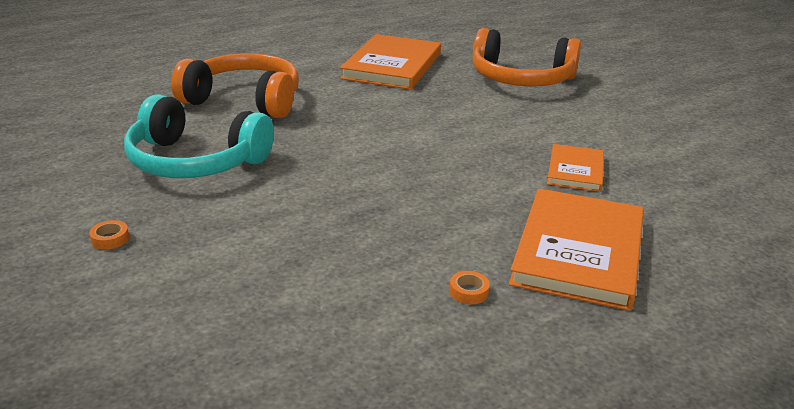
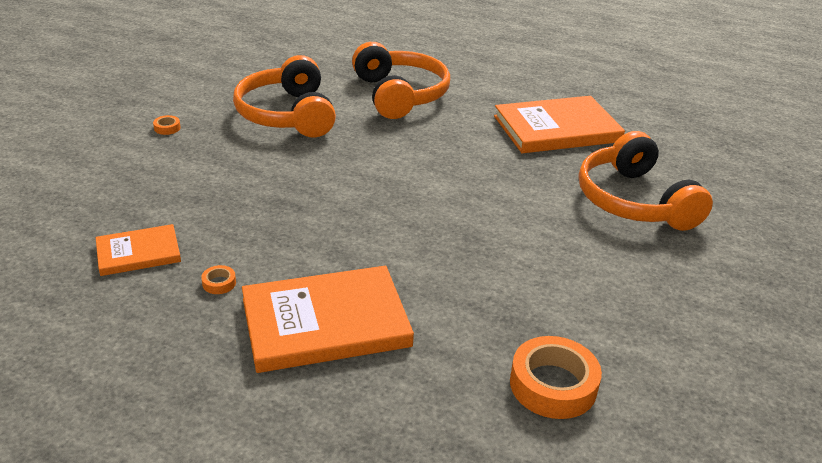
camera: 55 degrees right, 5 degrees up
turquoise headphones [124,94,274,178] -> orange headphones [233,55,336,137]
orange book [547,144,604,192] -> orange book moved to [96,224,181,276]
none -> orange tape [510,336,602,419]

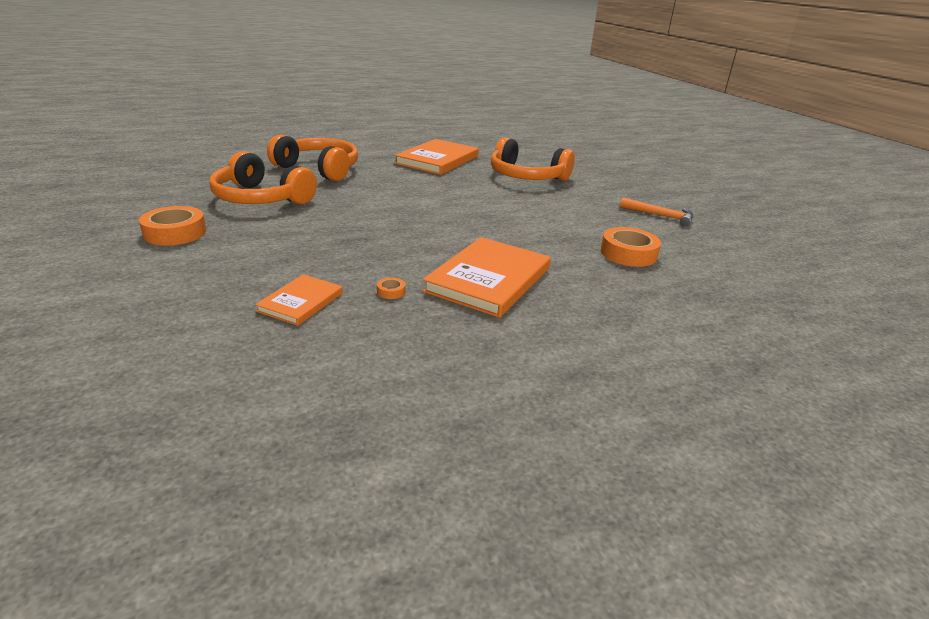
camera: 45 degrees left, 5 degrees down
orange tape [153,115,181,135] -> orange tape [139,206,206,245], size x2.33
none -> orange hammer [620,197,693,227]

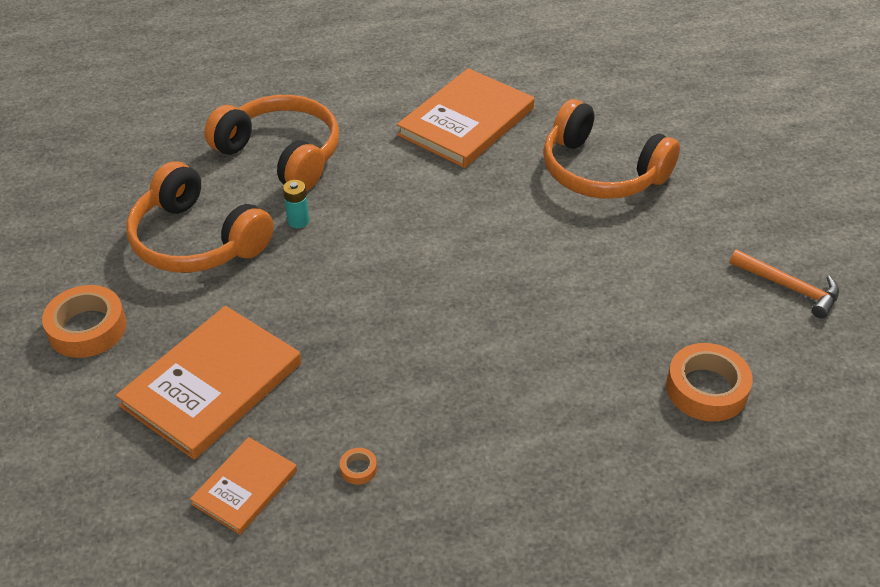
camera: 10 degrees right, 15 degrees up
orange book [422,237,551,318] -> orange book moved to [116,306,301,460]
none -> turquoise battery [283,180,309,228]

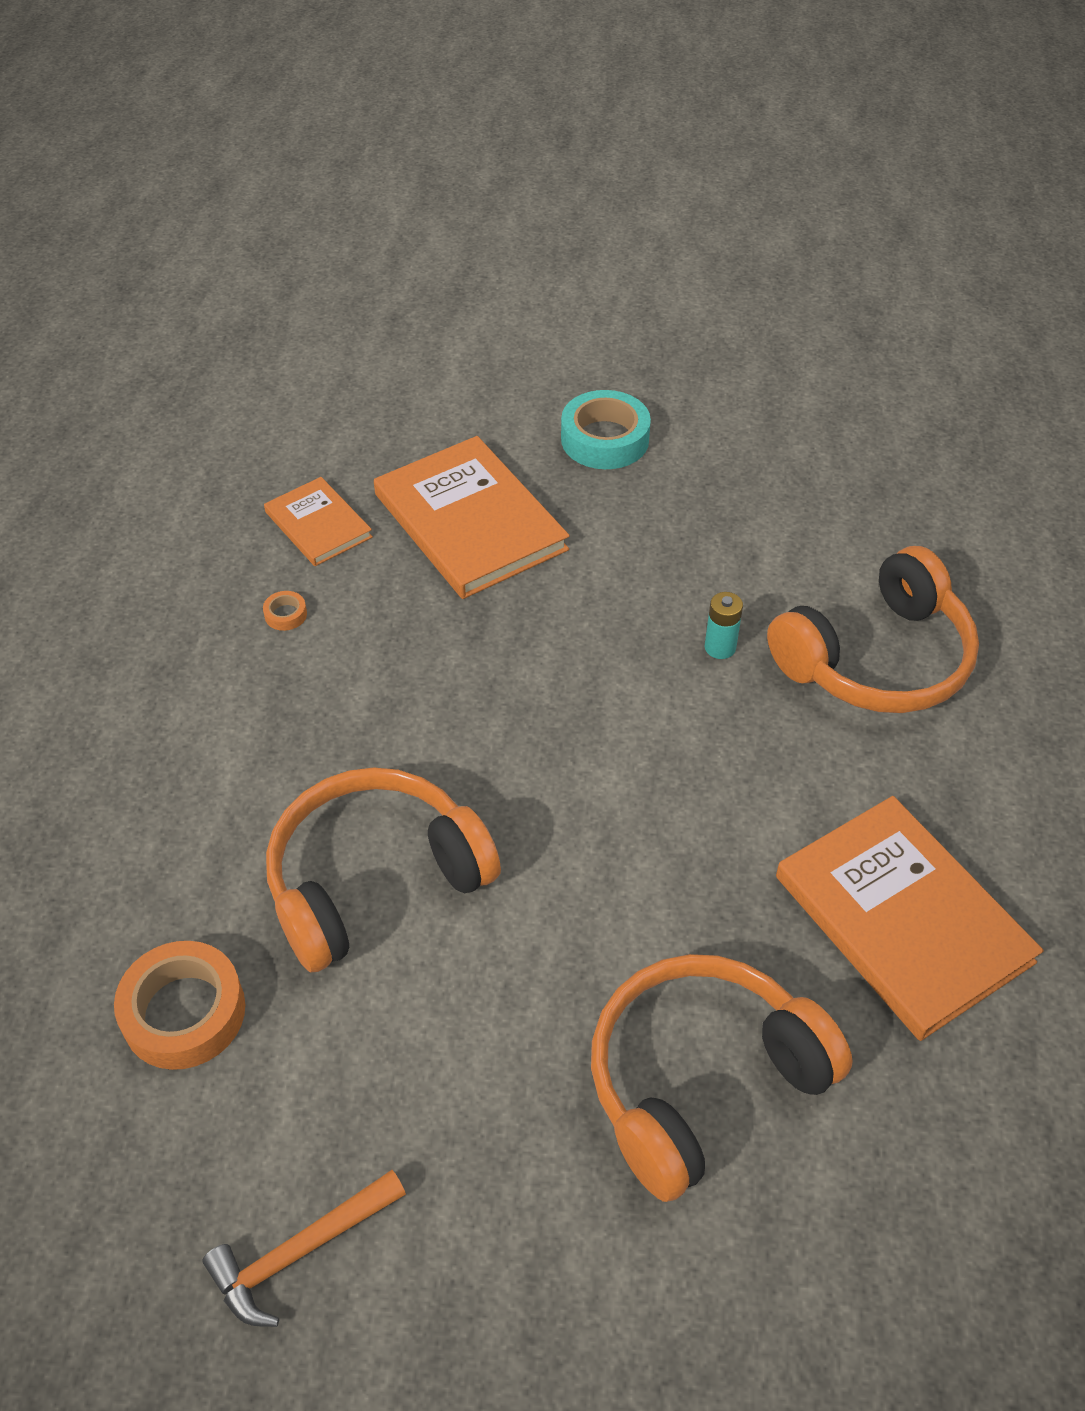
camera: 110 degrees right, 5 degrees up
orange tape [42,285,126,358] -> turquoise tape [561,390,651,469]
orange headphones [126,161,274,273] -> orange headphones moved to [266,767,501,972]

